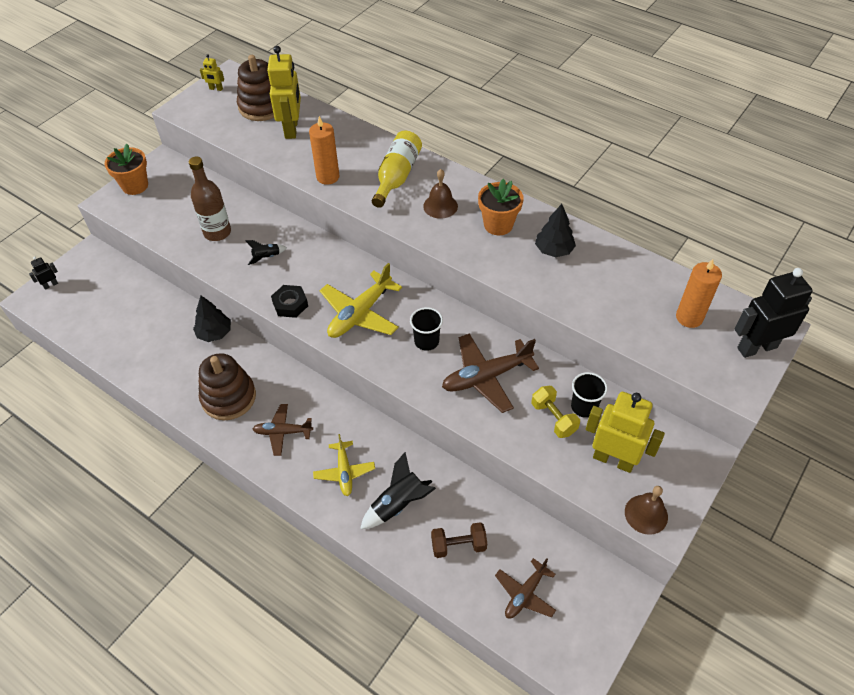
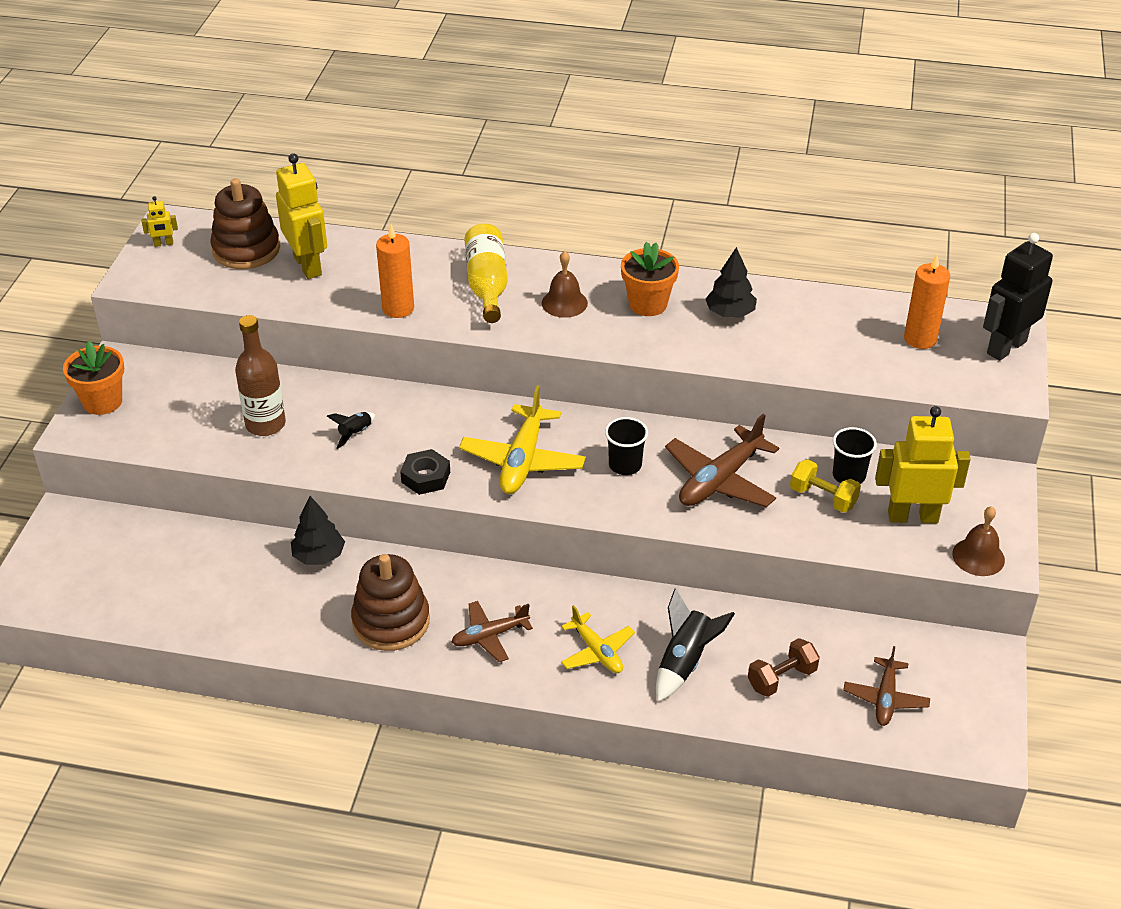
camera: 25 degrees left, 10 degrees down
black robot [29,257,58,290] -> none

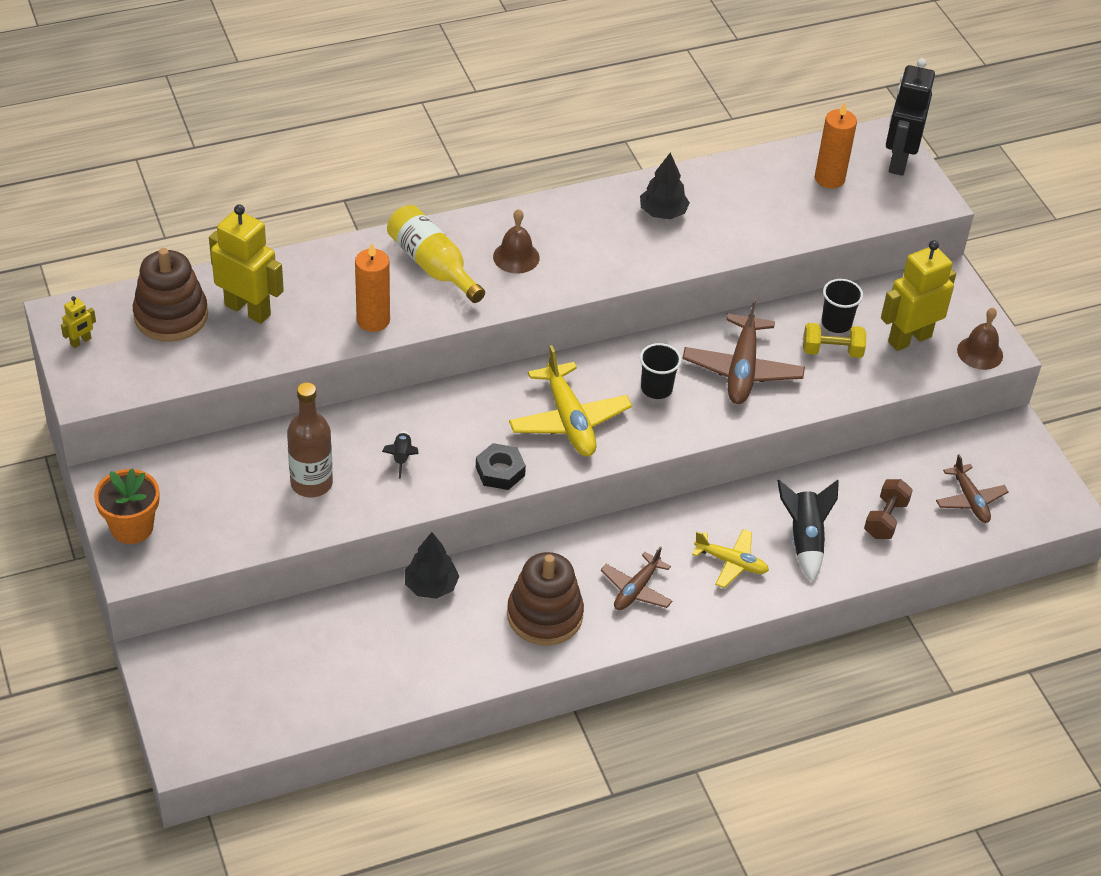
camera: 35 degrees left, 5 degrees up
orange flower pot [621,242,679,316] -> none

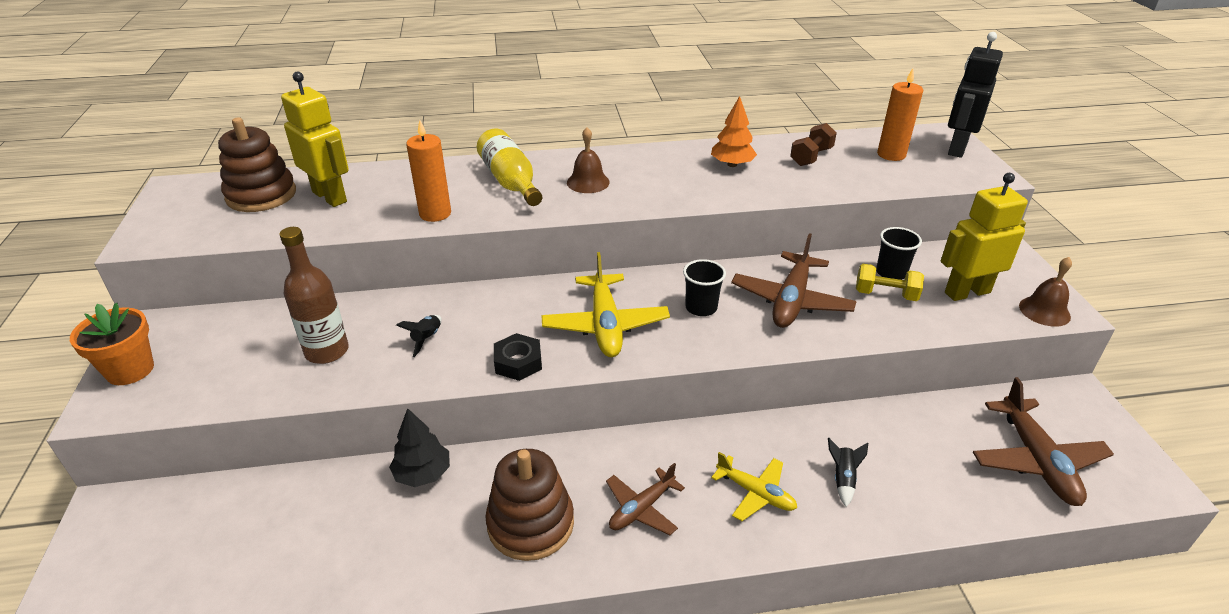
camera: 15 degrees right, 10 degrees down
yellow robot [61,296,96,348] -> none
black tree [640,152,690,219] -> orange tree [711,96,757,167]
black rocket [777,480,839,582] -> black rocket [828,438,868,507], size x0.58
brown dumbbell [864,479,913,539] -> brown dumbbell moved to [790,123,837,166]
brown plane [936,454,1009,523] -> brown plane [973,377,1114,506], size x1.62

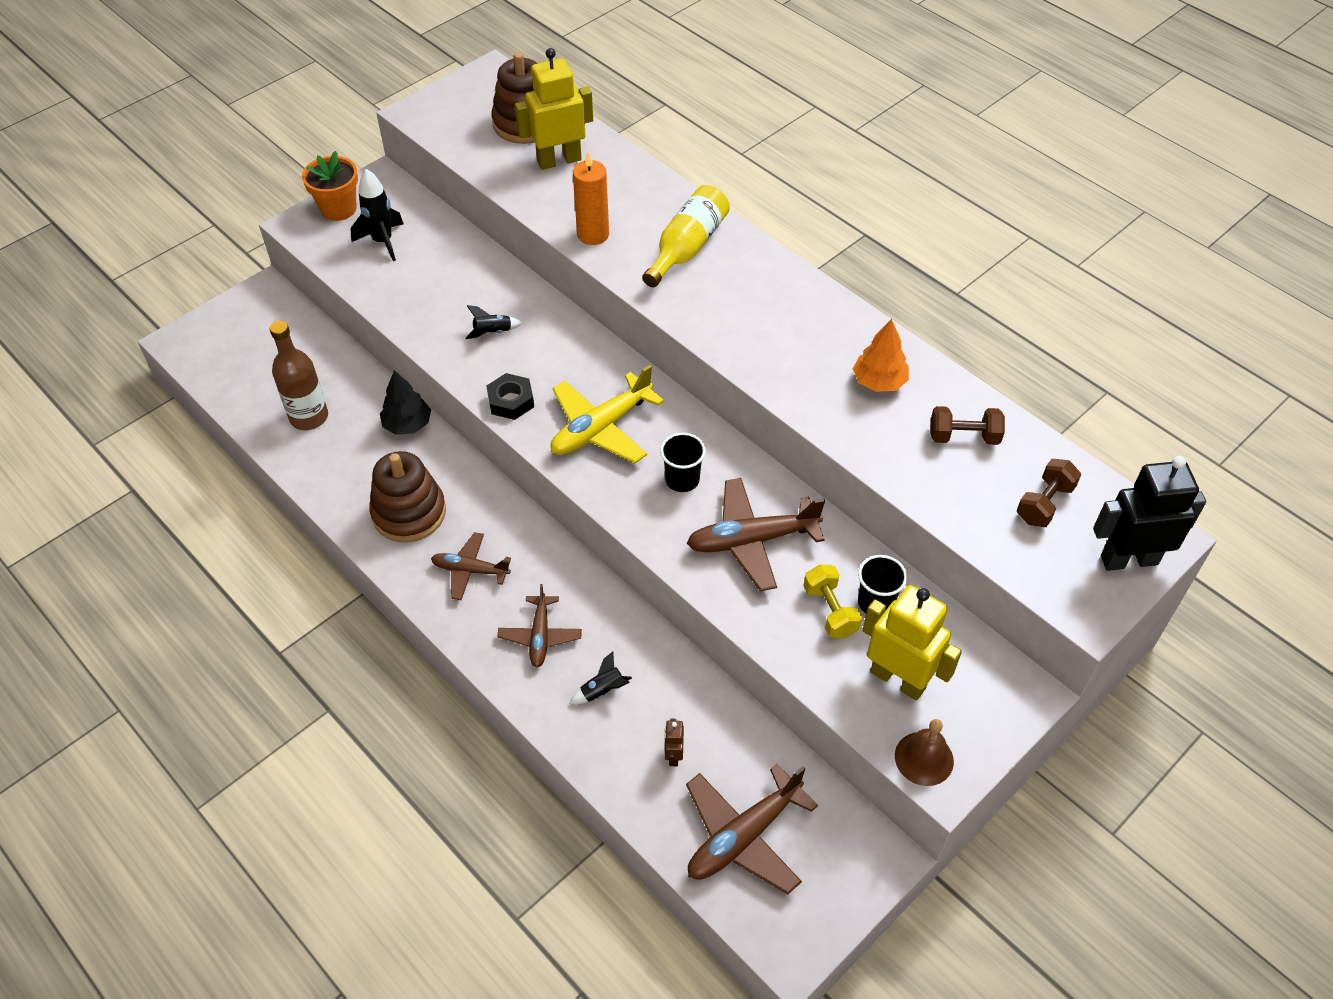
camera: 55 degrees right, 15 degrees up
brown bottle [279,227,349,364] -> brown bottle moved to [269,321,328,430]
yellow robot [281,71,349,207] -> yellow robot turned 120 degrees counterclockwise [515,48,593,170]
brown bell [567,127,610,193] -> none
yellow plane [711,452,797,521] -> brown plane [497,584,582,668]
orange candle [877,68,923,161] -> brown dumbbell [1017,459,1081,527]
none -> black rocket [351,169,404,261]
none -> brown robot [664,719,684,766]

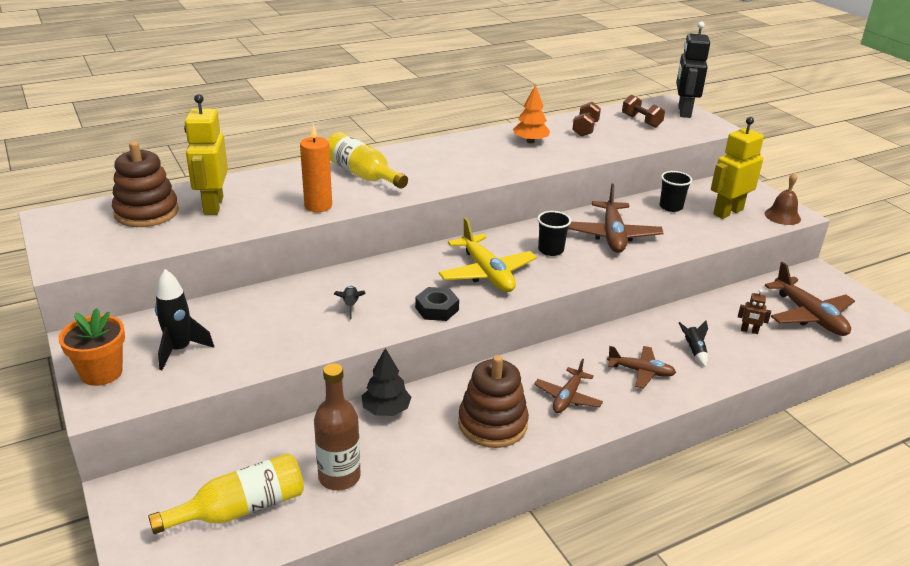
camera: 75 degrees left, 20 degrees down
yellow dumbbell [803,565,862,638] -> none
none -> yellow bottle [148,453,304,534]

